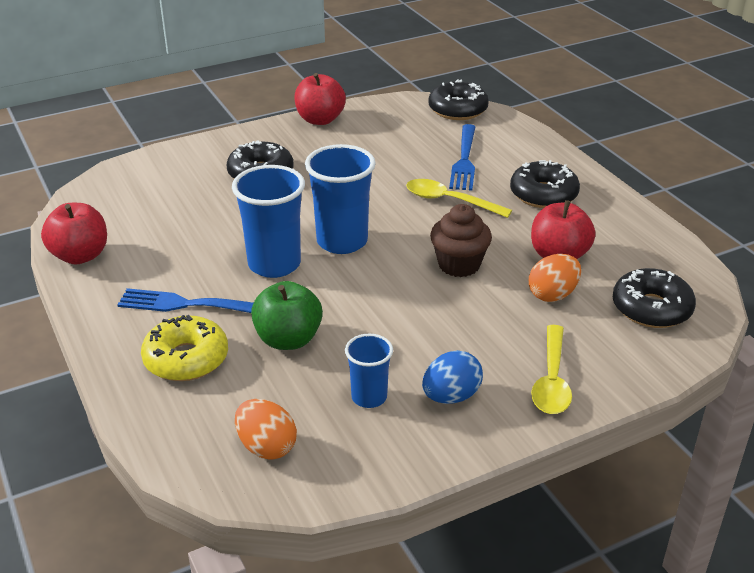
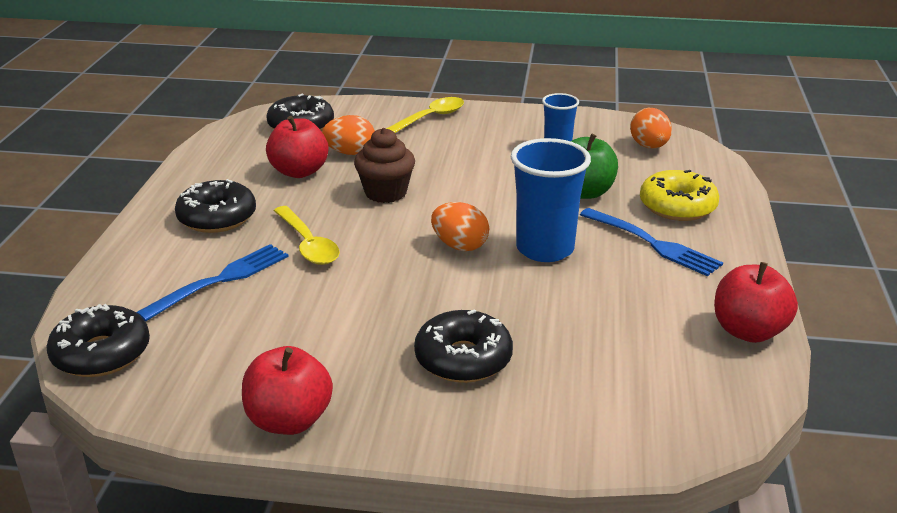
camera: 145 degrees left, 5 degrees down
blue cup [305,144,376,254] -> orange egg [431,202,489,251]
blue egg [422,350,483,404] -> none

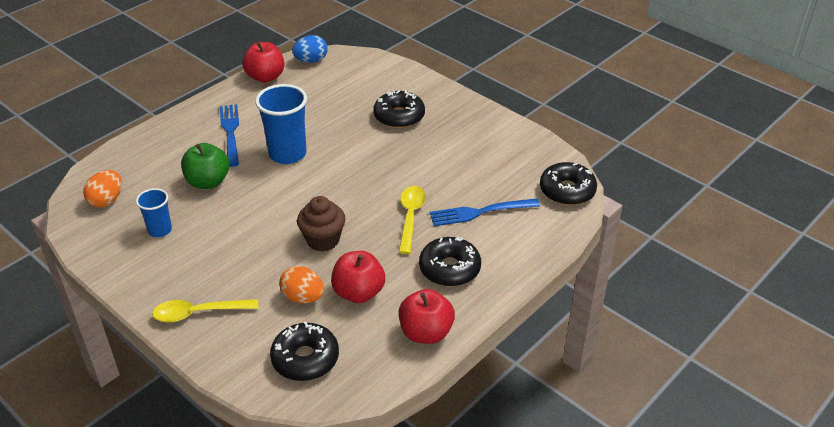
camera: 145 degrees left, 10 degrees up
red apple [242,346,333,435] -> red apple moved to [399,289,455,344]
orange egg [431,202,489,251] -> none
yellow donut [640,170,719,221] -> none
none -> blue egg [292,35,328,63]

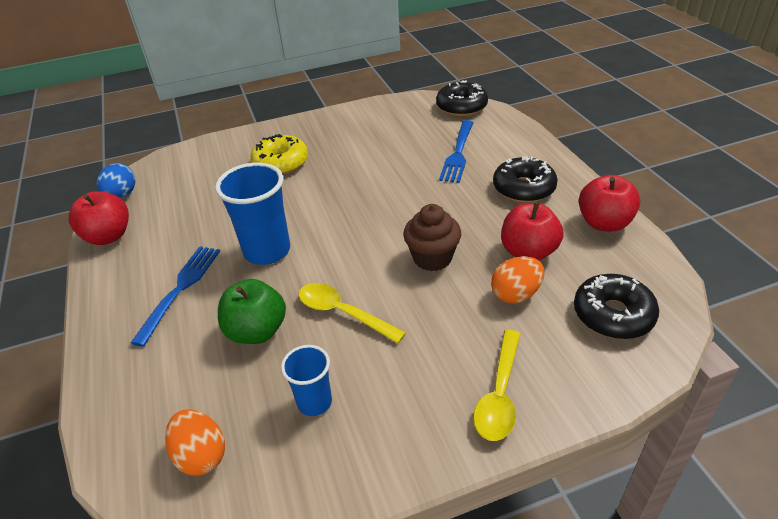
camera: 60 degrees left, 0 degrees up
blue fork [220,104,239,167] -> blue fork turned 90 degrees clockwise [131,246,220,347]
black donut [373,90,425,128] -> yellow donut [251,134,308,174]
yellow spoon [399,186,426,254] -> yellow spoon moved to [299,283,406,344]

